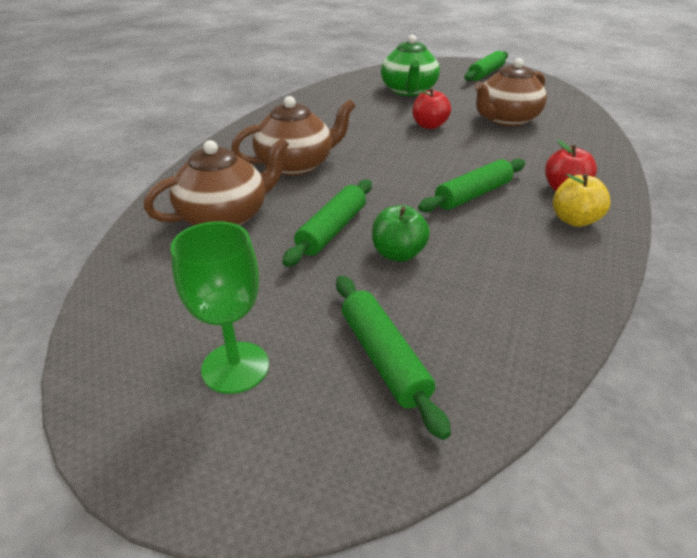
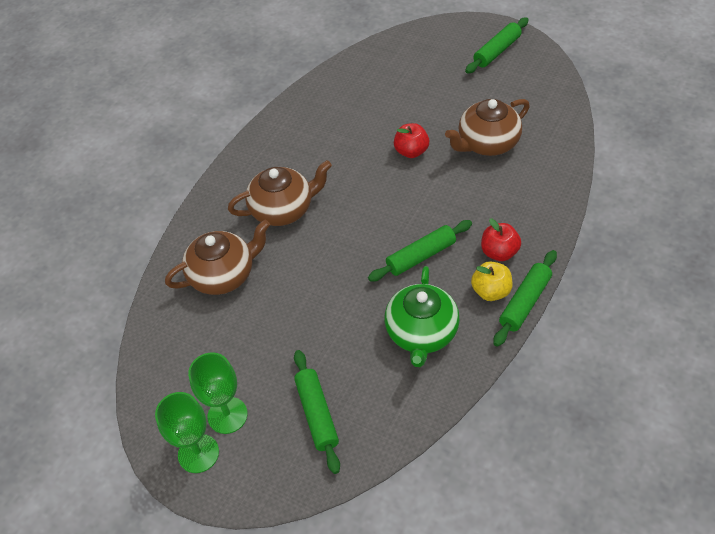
camera: 10 degrees right, 15 degrees up
green rolling pin [282,179,372,267] -> green rolling pin moved to [493,250,557,347]
green apple [372,205,430,262] -> none
green teapot [381,35,440,96] -> green teapot moved to [385,266,460,367]
none -> green goblet [155,392,219,473]

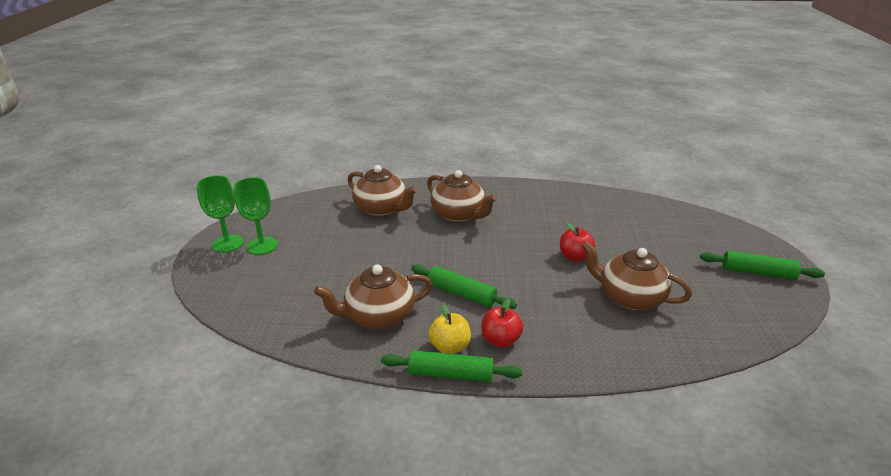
camera: 60 degrees right, 20 degrees down
green rolling pin [294,350,340,474] -> none
green teapot [385,266,460,367] -> brown teapot [314,264,433,329]

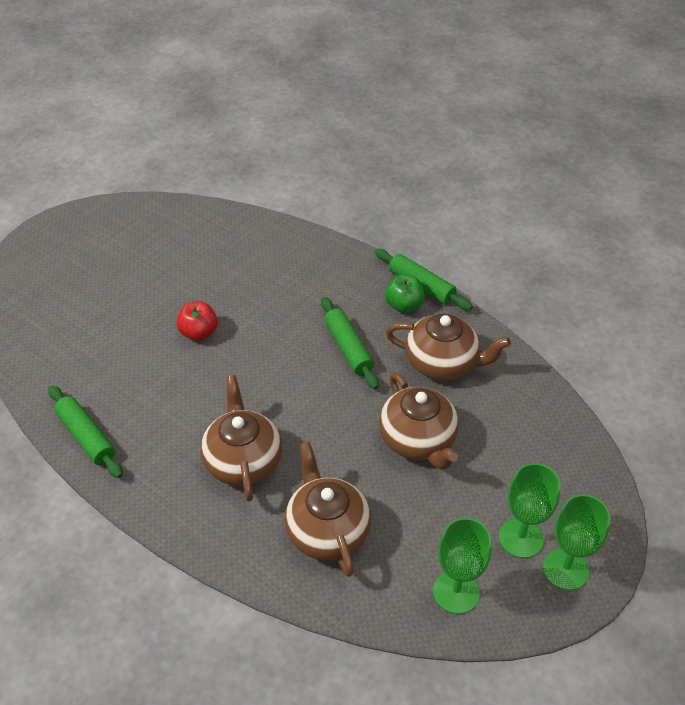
camera: 145 degrees left, 15 degrees up
yellow apple [428,304,471,354] -> green apple [385,274,425,313]
red apple [481,298,523,348] -> none
brown teapot [581,241,692,310] -> brown teapot moved to [379,373,459,470]
green rolling pin [700,251,825,280] -> green rolling pin moved to [48,385,123,478]
none -> green goblet [433,518,492,614]

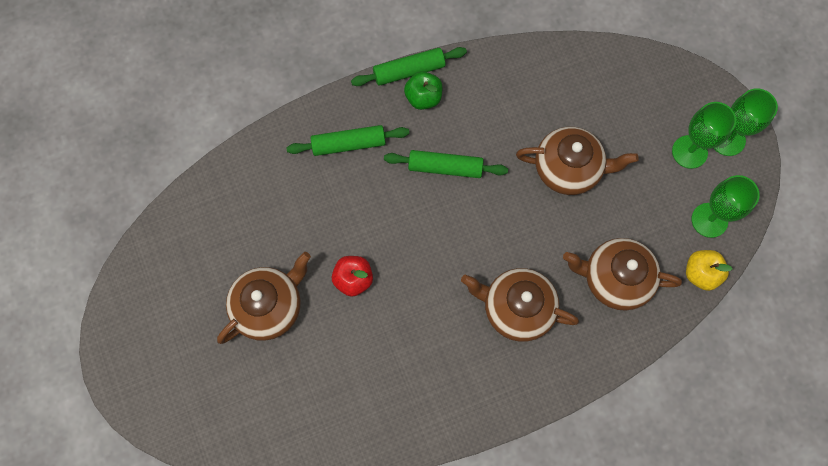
camera: 60 degrees left, 25 degrees up
green rolling pin [48,385,123,478] -> green rolling pin moved to [286,125,410,156]
brown teapot [386,314,511,380] -> brown teapot moved to [217,252,311,344]
none -> yellow apple [686,250,732,291]

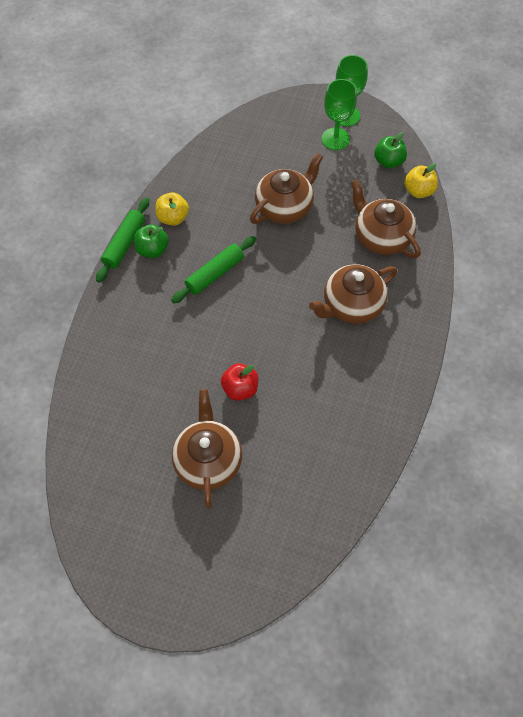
camera: 50 degrees left, 10 degrees down
green rolling pin [286,125,410,156] -> none
brown teapot [563,238,682,311] -> brown teapot turned 90 degrees clockwise [351,179,421,258]
green goblet [692,175,760,238] -> green apple [374,132,407,168]
none -> yellow apple [156,192,189,226]

